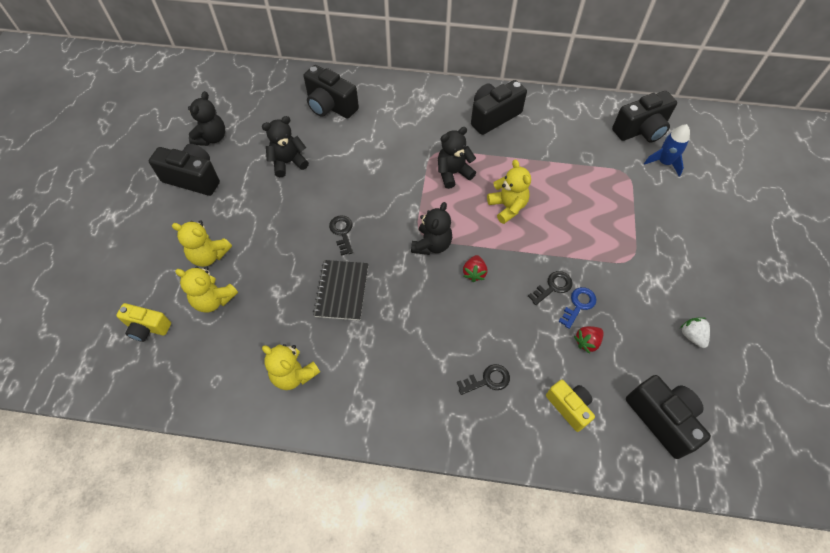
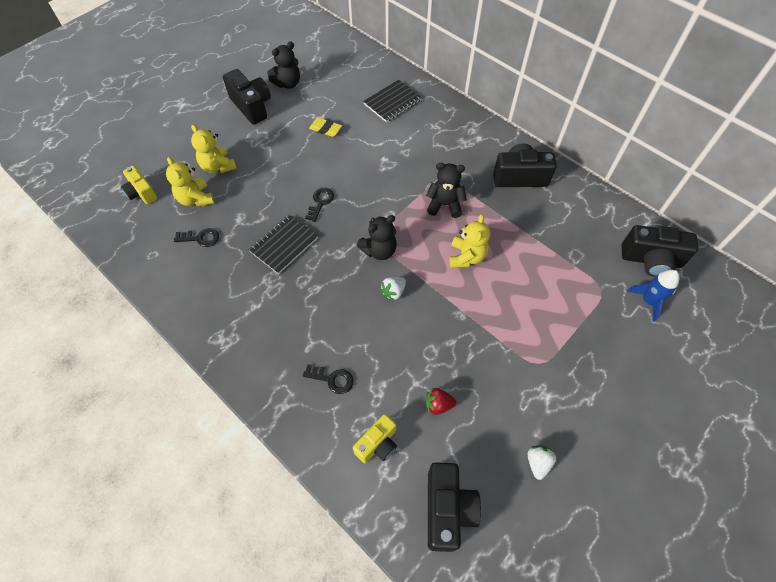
camera: 35 degrees right, 0 degrees up
black teddy bear [262,116,309,177] -> yellow eraser [309,117,342,137]
yellow teddy bear [262,344,320,390] -> none
black camera [304,65,359,119] -> black notebook [363,80,422,122]
red strawberry [463,255,487,282] -> white strawberry [380,277,406,301]
black key [528,271,572,305] -> black key moved to [174,228,219,247]
yellow camera [546,380,595,432] -> yellow camera turned 45 degrees clockwise [353,414,397,463]
blue key [558,287,596,329] -> none

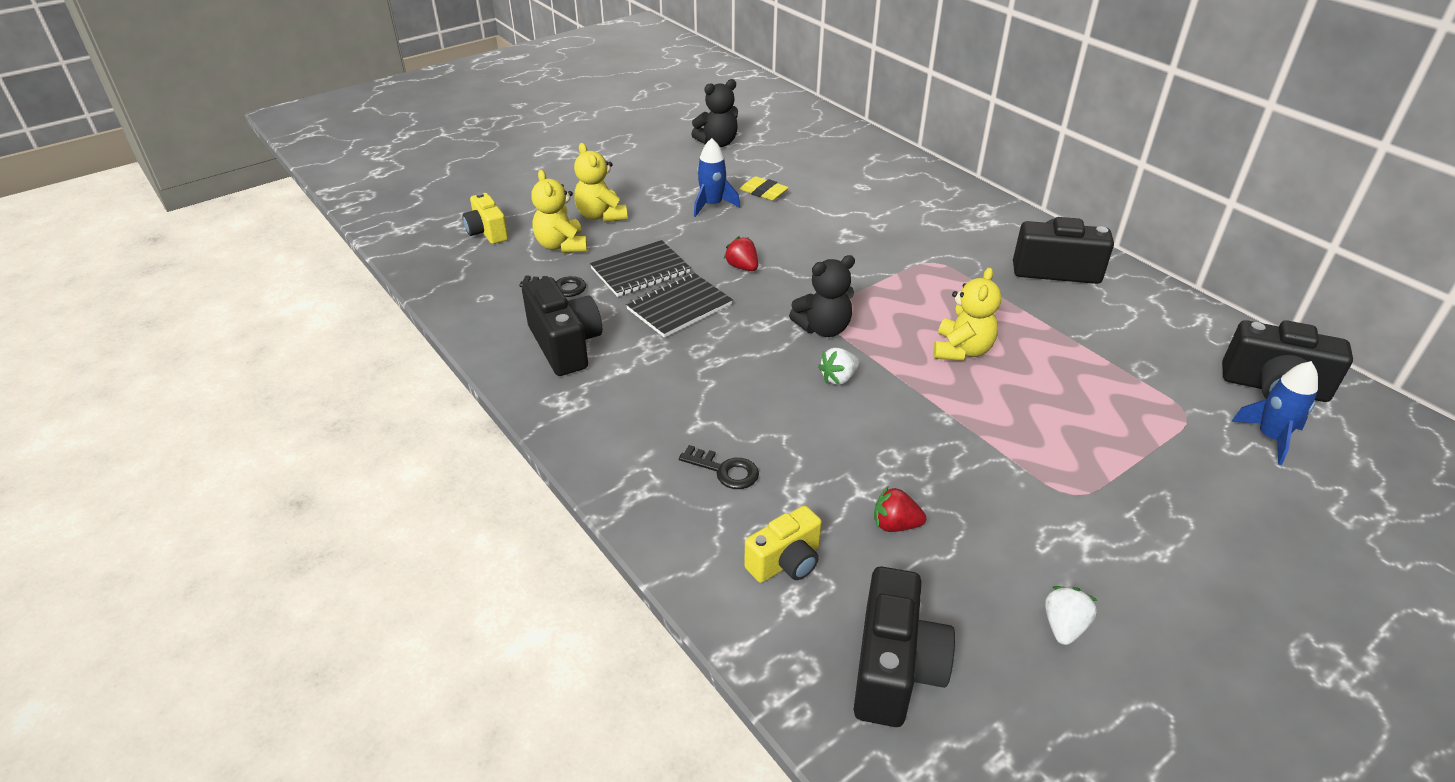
camera: 10 degrees right, 20 degrees down
black camera [223,69,271,125] -> black camera moved to [522,277,602,376]
black key [305,188,334,222] -> red strawberry [724,236,758,271]
black notebook [363,80,422,122] -> black notebook moved to [590,240,691,297]
black teddy bear [426,163,467,218] -> none
none -> blue rocket [694,138,740,217]

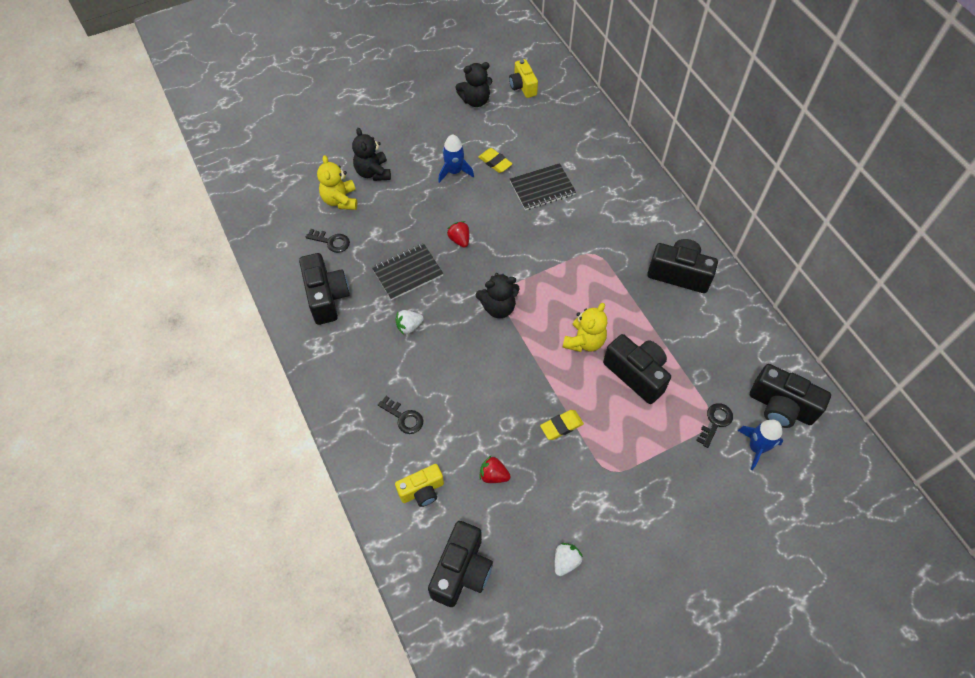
camera: 10 degrees right, 20 degrees up
yellow camera [462,192,508,244] -> yellow camera moved to [509,59,538,98]
yellow teddy bear [574,143,628,222] -> black teddy bear [352,128,391,181]
black notebook [590,240,691,297] -> black notebook moved to [510,163,576,210]
white strawberry [818,348,860,385] -> white strawberry moved to [395,310,424,335]
none -> yellow eraser [540,410,584,440]
none -> black camera [603,334,671,404]
none -> black key [696,403,733,448]

